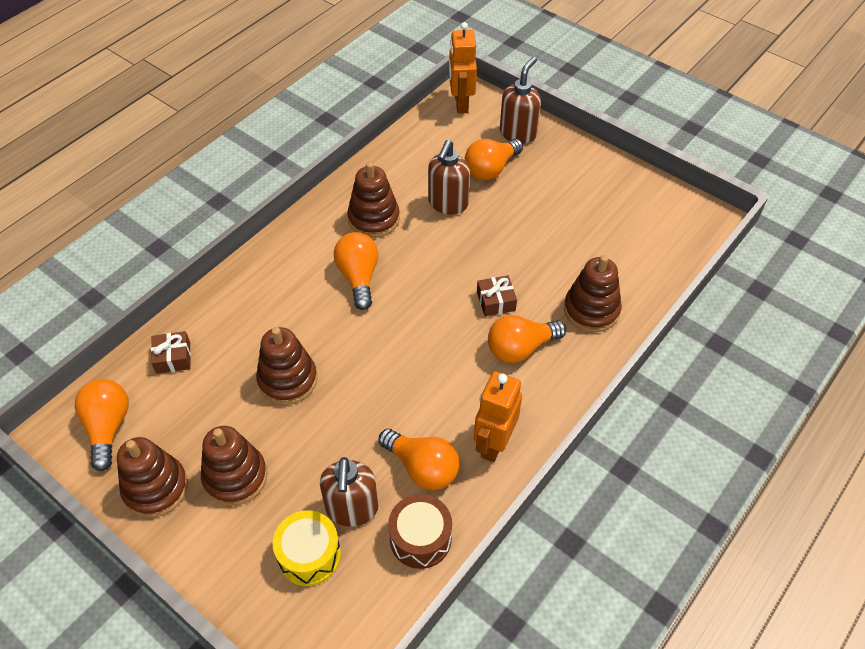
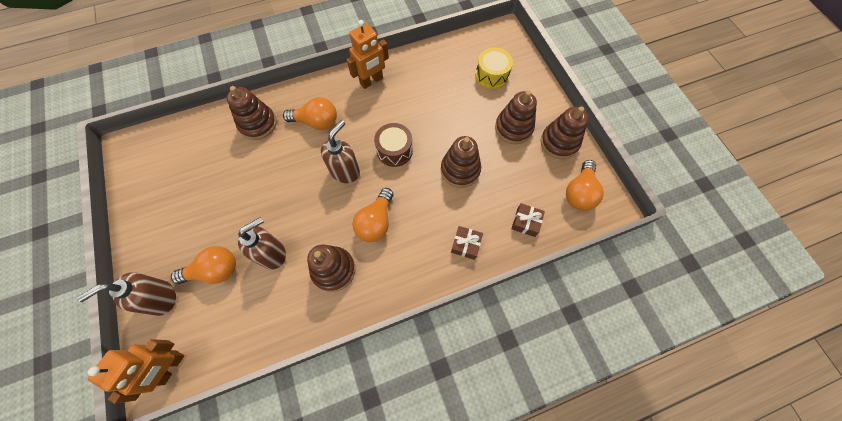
camera: 150 degrees left, 15 degrees up
brown soap dispenser [320,457,378,527] -> brown soap dispenser moved to [321,120,360,183]
orange light bulb [378,429,459,490] -> none
brown drum [388,494,452,569] -> brown drum moved to [374,123,413,167]
brown gift [477,275,517,316] -> brown gift moved to [451,226,483,260]

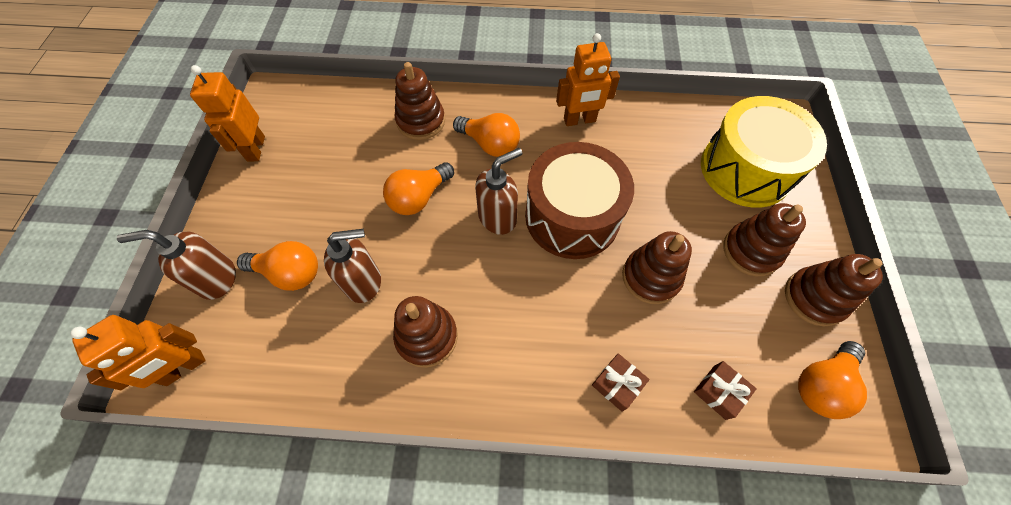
camera: 25 degrees right, 5 degrees down
orange light bulb [353,188,393,242] -> orange light bulb moved to [383,162,454,215]
brown drum [374,123,413,167] -> brown drum [525,142,634,259], size x1.87
yellow drum [475,48,513,89] -> yellow drum [701,96,827,208], size x1.87
none -> orange robot [190,65,265,162]

